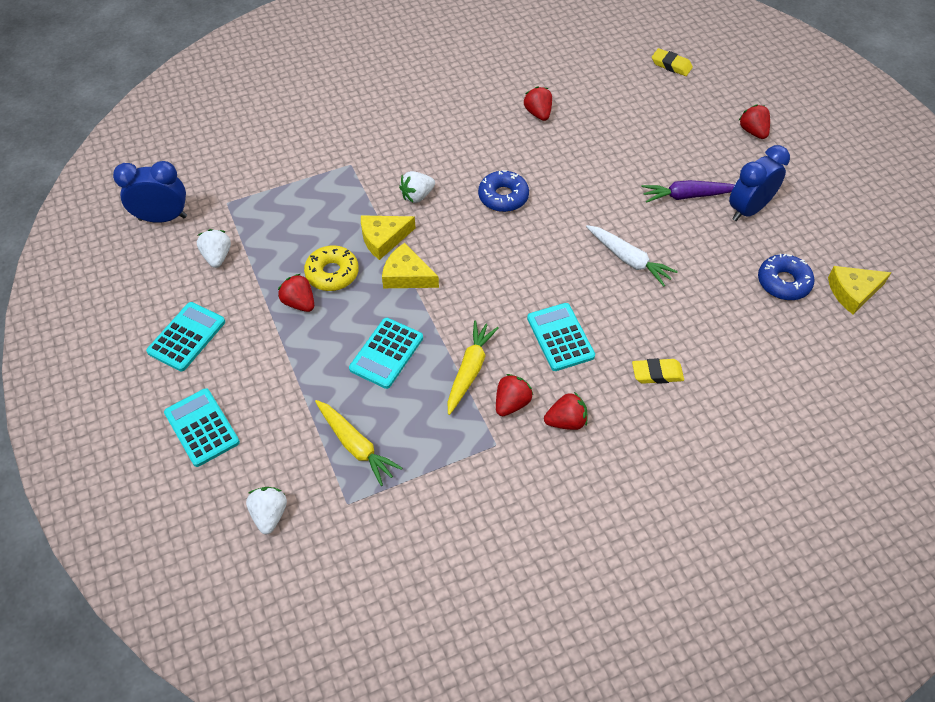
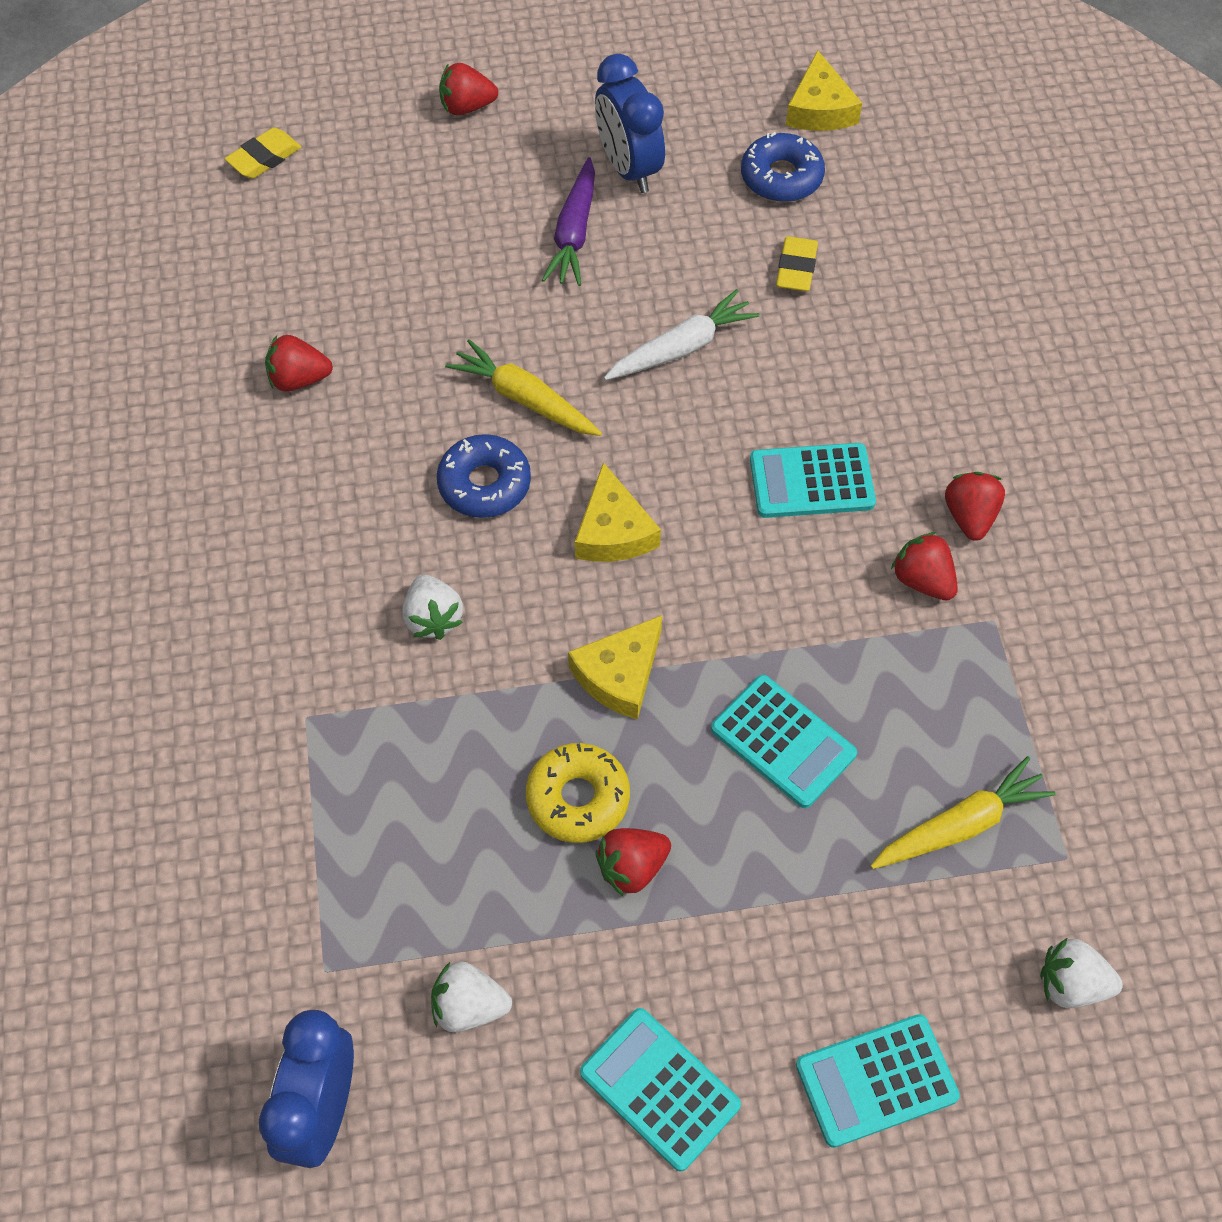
camera: 75 degrees left, 5 degrees up
yellow cheese [361,215,415,260] -> yellow cheese moved to [575,462,661,562]
yellow carrot [447,321,499,415] -> yellow carrot moved to [445,339,602,436]
yellow eraser [632,358,684,384] -> yellow eraser moved to [776,236,818,291]

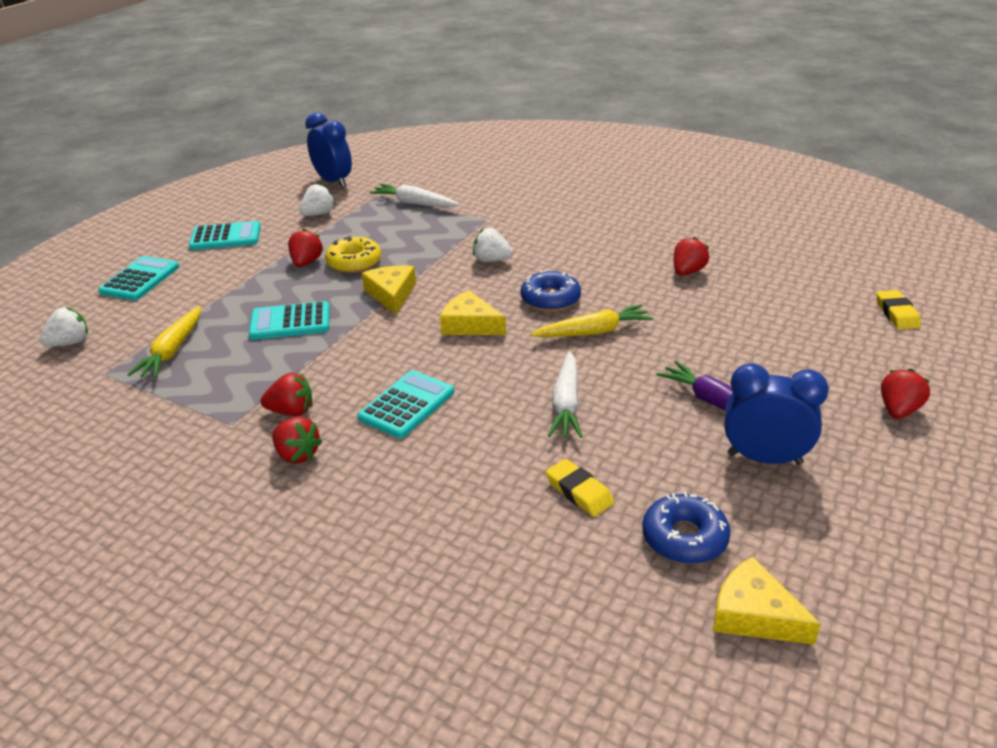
camera: 130 degrees right, 25 degrees down
none -> white carrot [370,184,460,207]

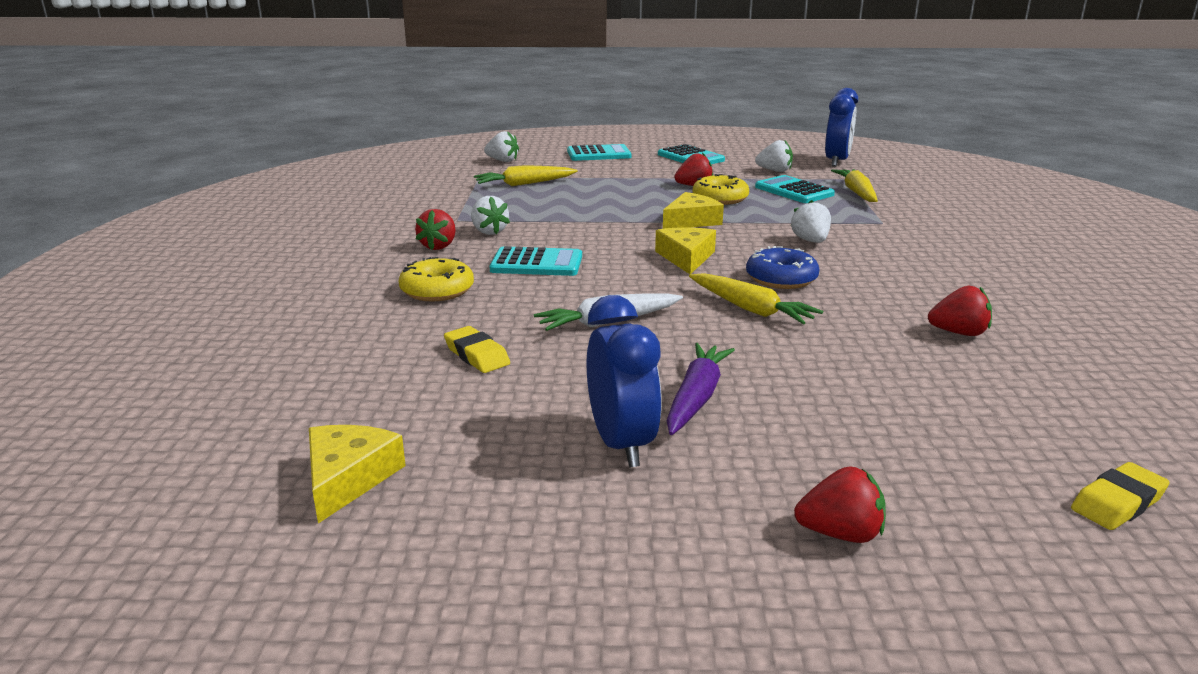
camera: 60 degrees right, 10 degrees down
turquoise calculator [249,301,330,340] -> turquoise calculator moved to [755,175,835,203]
red strawberry [261,372,312,416] -> white strawberry [471,196,510,235]
white carrot [370,184,460,207] -> yellow carrot [831,169,878,202]
yellow eraser [546,459,614,517] -> yellow eraser turned 60 degrees counterclockwise [444,326,510,373]
blue donut [642,492,731,564] -> none
none -> yellow donut [399,257,474,302]

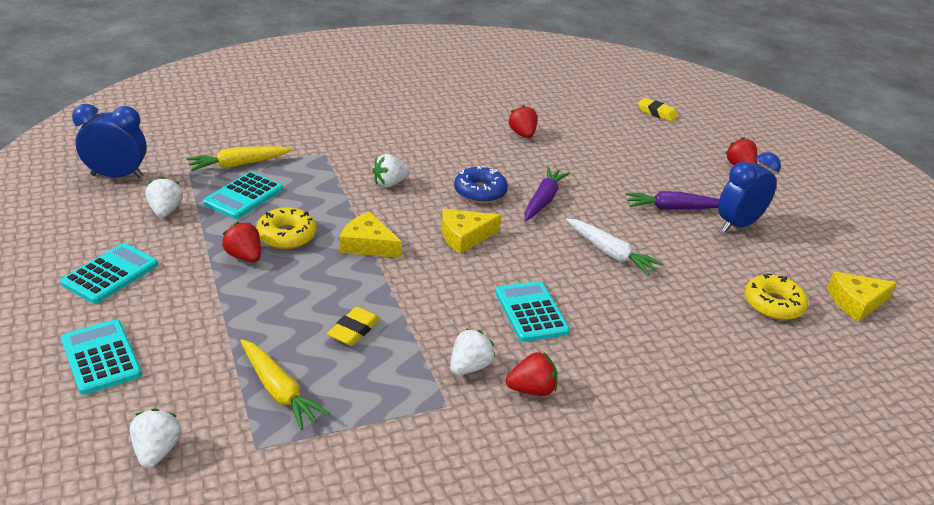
camera: 115 degrees left, 10 degrees up
yellow donut [399,257,474,302] -> yellow donut moved to [744,274,808,320]
yellow eraser [444,326,510,373] -> yellow eraser moved to [327,307,380,346]
yellow carrot [689,273,823,324] -> purple carrot [524,167,570,221]

